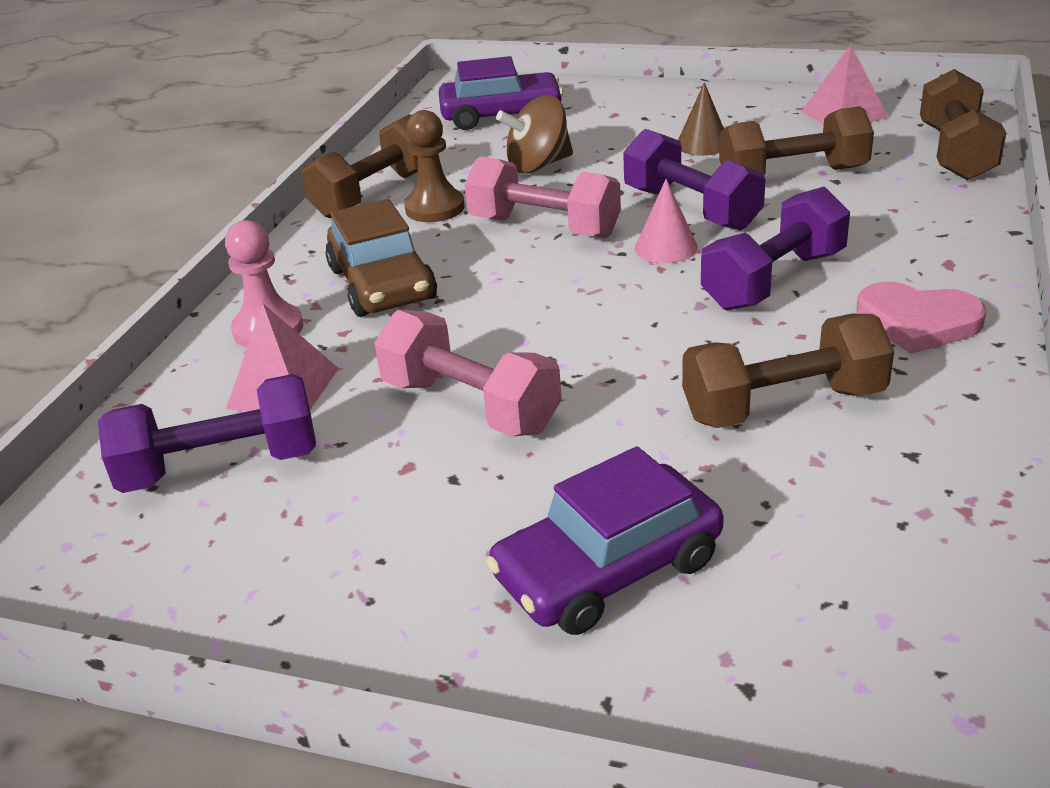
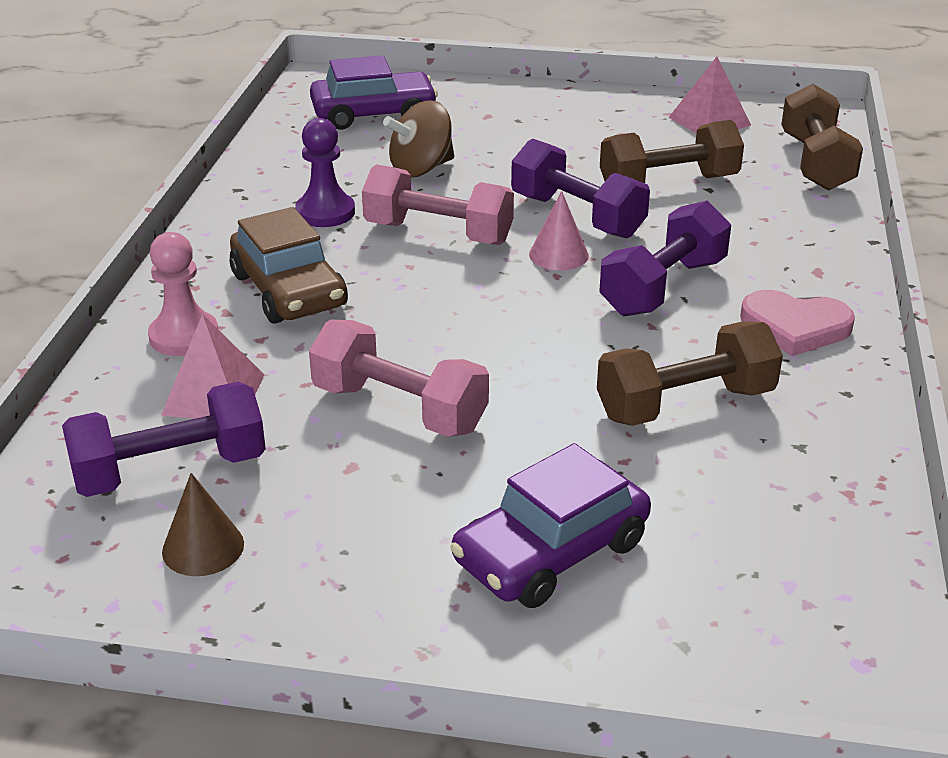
camera: 10 degrees left, 0 degrees up
brown dumbbell [301,114,418,218] -> none
brown pawn [404,110,465,222] -> purple pawn [295,118,355,227]
brown cone [678,82,724,156] -> brown cone moved to [162,473,244,576]

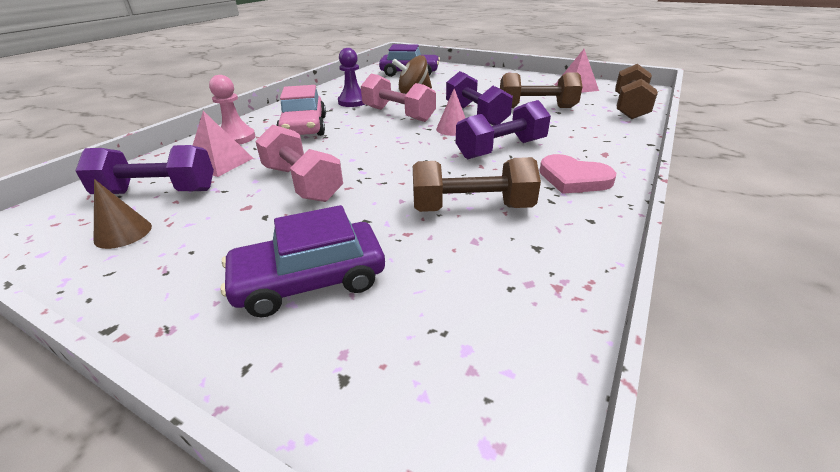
camera: 20 degrees right, 0 degrees up
brown car [230,207,348,324] -> pink car [276,85,326,136]

